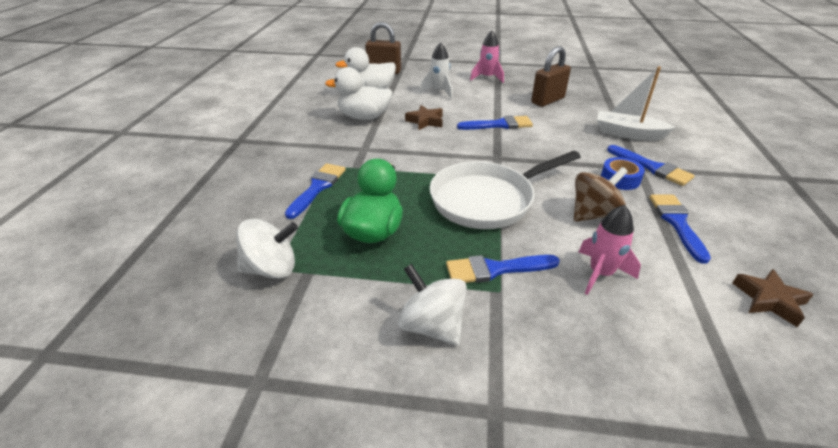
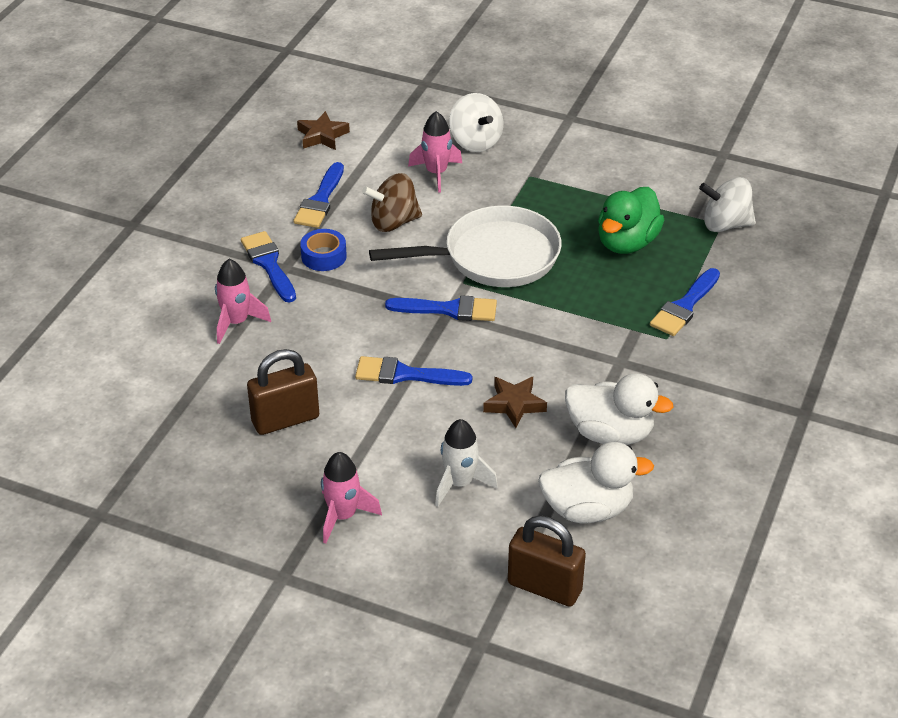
camera: 165 degrees left, 5 degrees up
white spinning top [398,264,467,346] -> white spinning top moved to [449,93,503,152]
blue brush [446,255,560,283] -> blue brush moved to [385,295,497,321]
white boat [597,66,676,141] -> pink rocket [215,259,271,344]

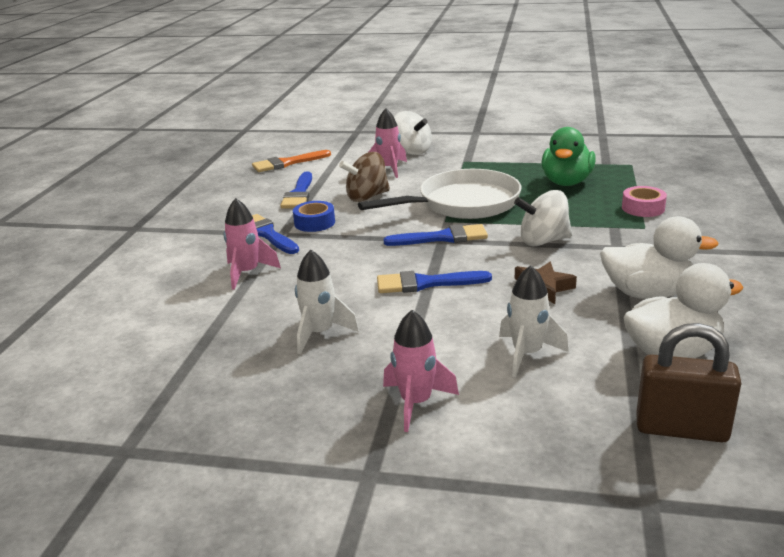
camera: 10 degrees left, 15 degrees down
brown padlock [247,349,319,435] -> white rocket [295,250,359,354]
brown star [297,111,350,150] -> orange brush [252,150,331,172]
blue brush [650,268,720,336] -> pink tape [622,186,667,217]
white spinning top [699,177,756,232] -> white spinning top moved to [514,190,572,246]

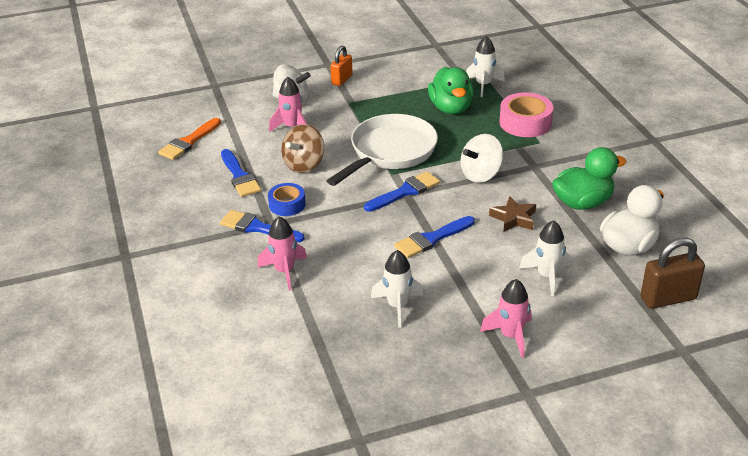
camera: 30 degrees left, 10 degrees up
white duck [600,216,719,299] -> green duck [552,147,627,210]
pink tape [622,186,667,217] -> pink tape [500,93,554,137], size x1.57
none -> orange padlock [330,46,353,86]
none -> white rocket [466,36,505,97]

